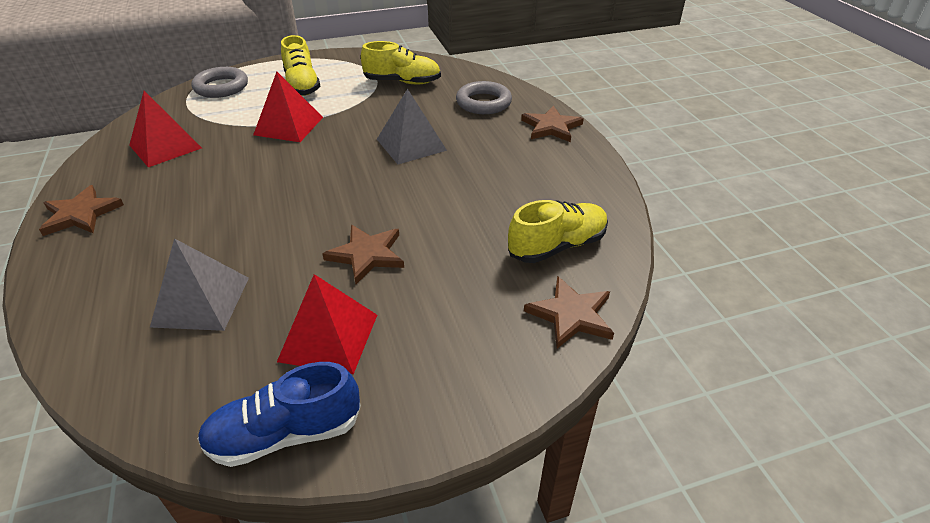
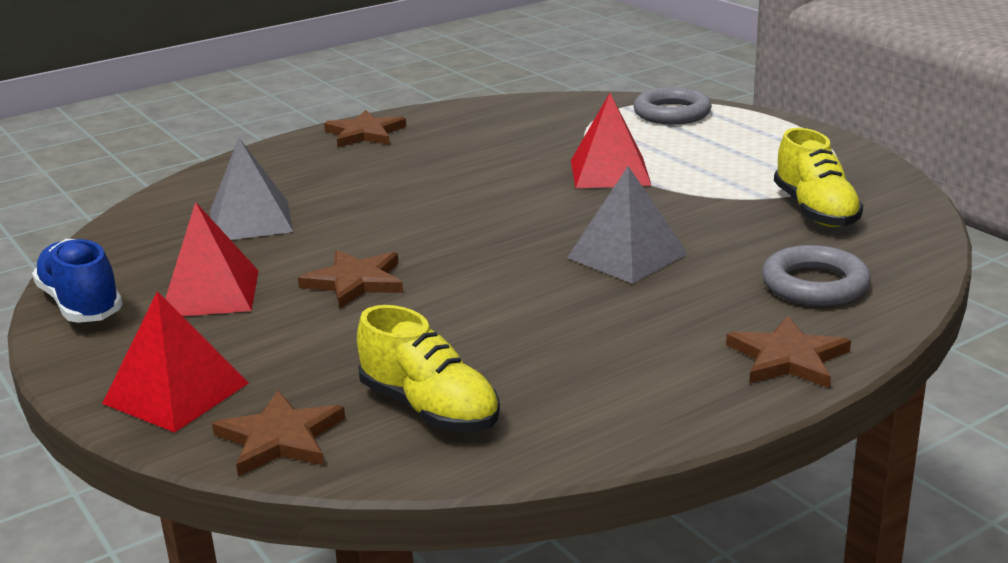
camera: 75 degrees right, 15 degrees down
red pyramid [129,91,202,167] -> red pyramid moved to [102,291,249,432]
yellow shoe [281,35,320,96] -> none

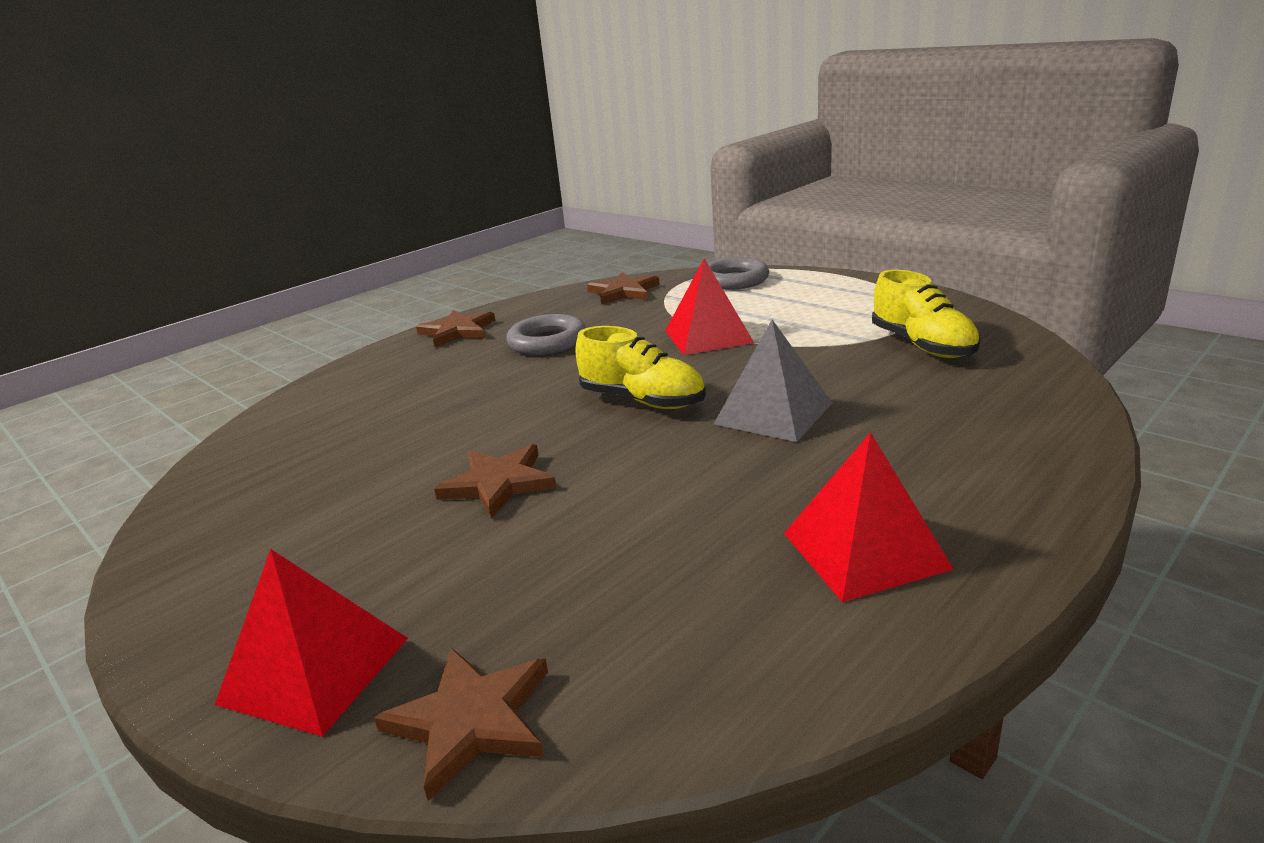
camera: 10 degrees left, 0 degrees up
blue shoe [32,239,123,323] -> none
red pyramid [165,202,259,316] -> red pyramid moved to [784,432,954,602]
grey pyramid [210,138,293,240] -> none
yellow shoe [357,305,500,432] -> yellow shoe moved to [575,326,706,409]
brown star [726,316,851,388] -> brown star moved to [587,272,660,305]
grey ring [762,245,871,306] -> grey ring moved to [506,314,586,355]

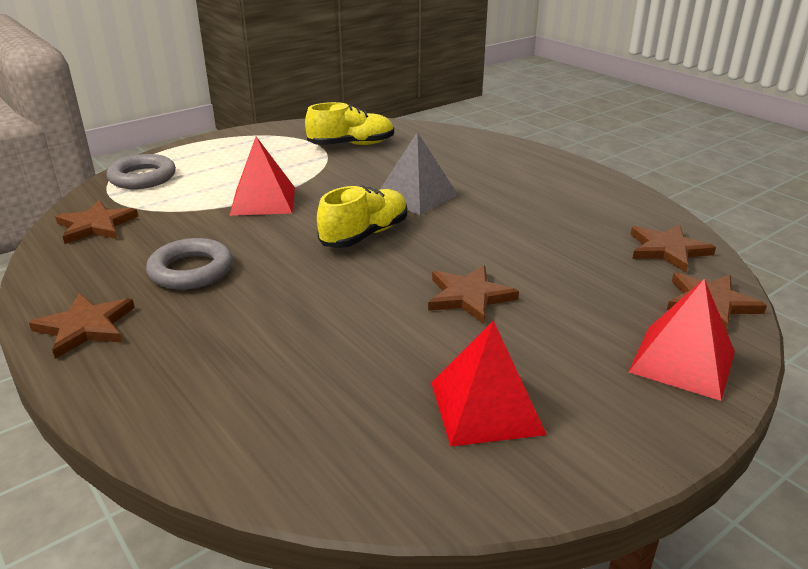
camera: 85 degrees left, 5 degrees up
red pyramid [784,432,954,602] -> red pyramid moved to [431,320,547,446]
none -> brown star [630,224,716,272]

